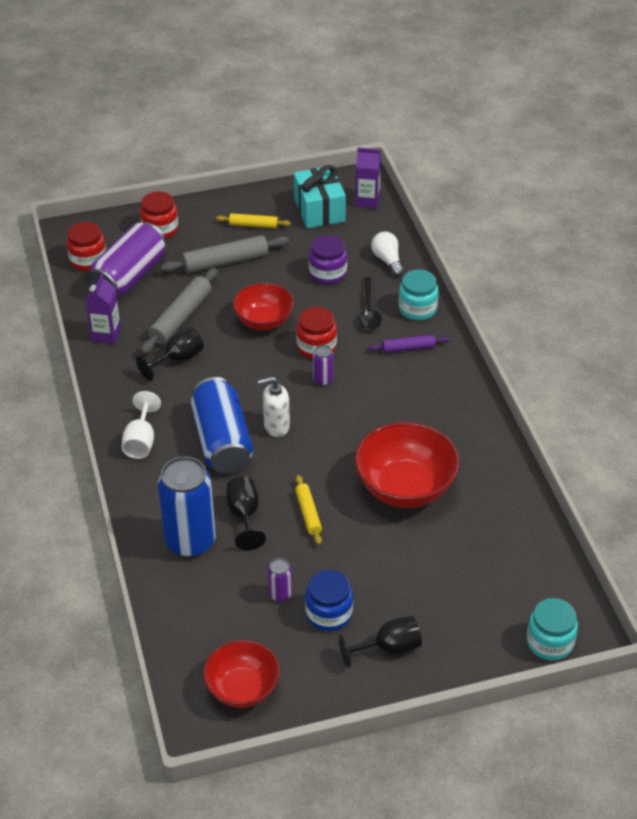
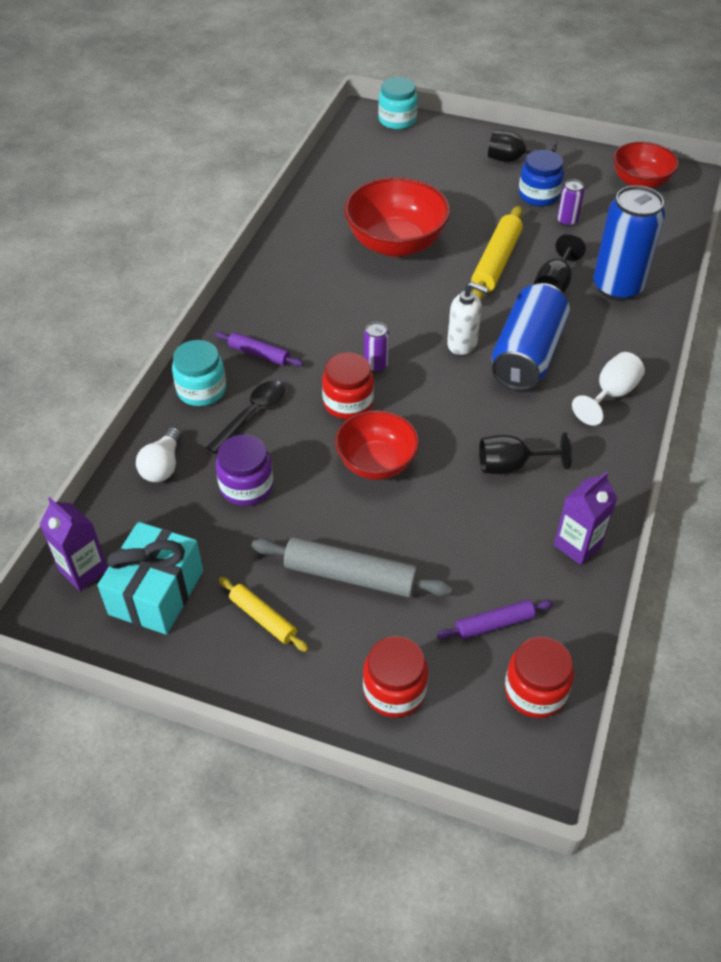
camera: 145 degrees left, 5 degrees up
purple can [86,222,166,297] -> purple rolling pin [437,600,553,640]
grey rolling pin [141,268,218,354] -> none
yellow rolling pin [295,475,322,545] -> yellow rolling pin [471,206,523,301], size x1.72

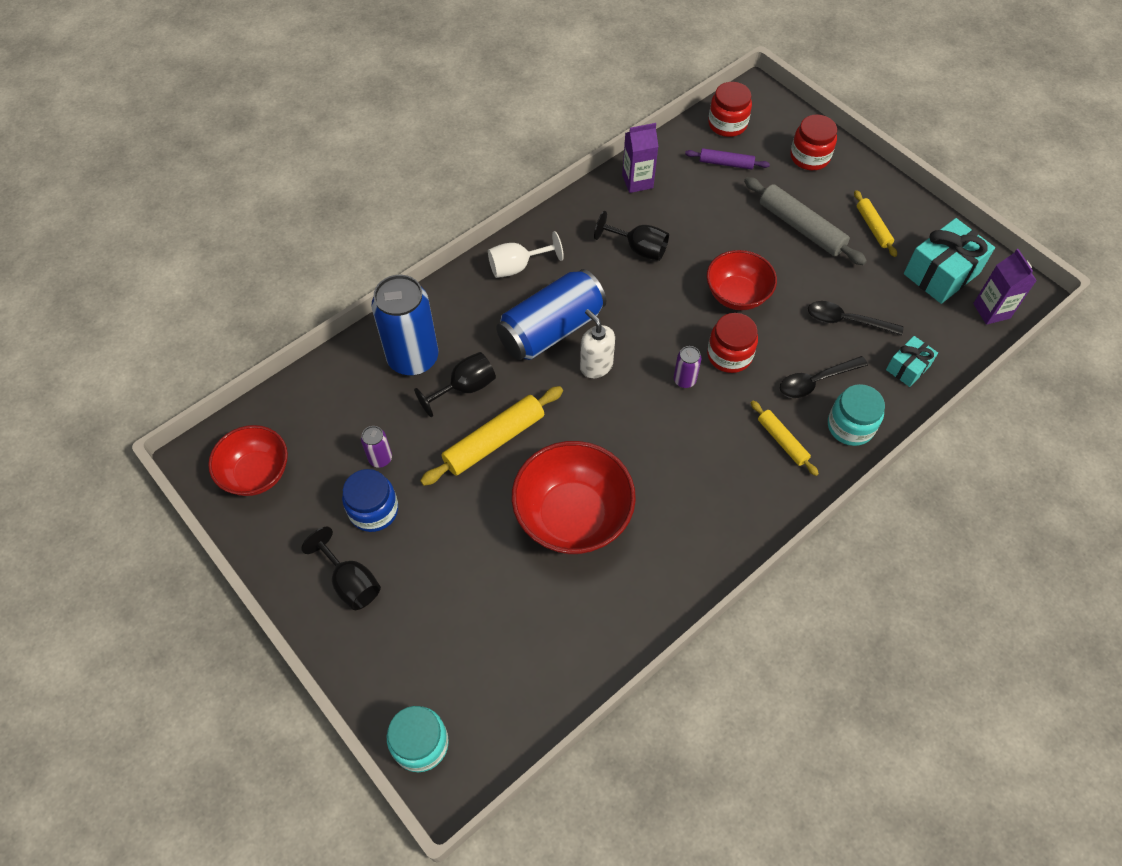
camera: 150 degrees left, 10 degrees up
white light bulb [136,427,182,482] -> turquoise gift [886,336,938,387]
purple rolling pin [215,332,304,367] -> yellow rolling pin [751,401,819,476]
purple jar [216,435,273,506] -> black spoon [808,301,903,336]

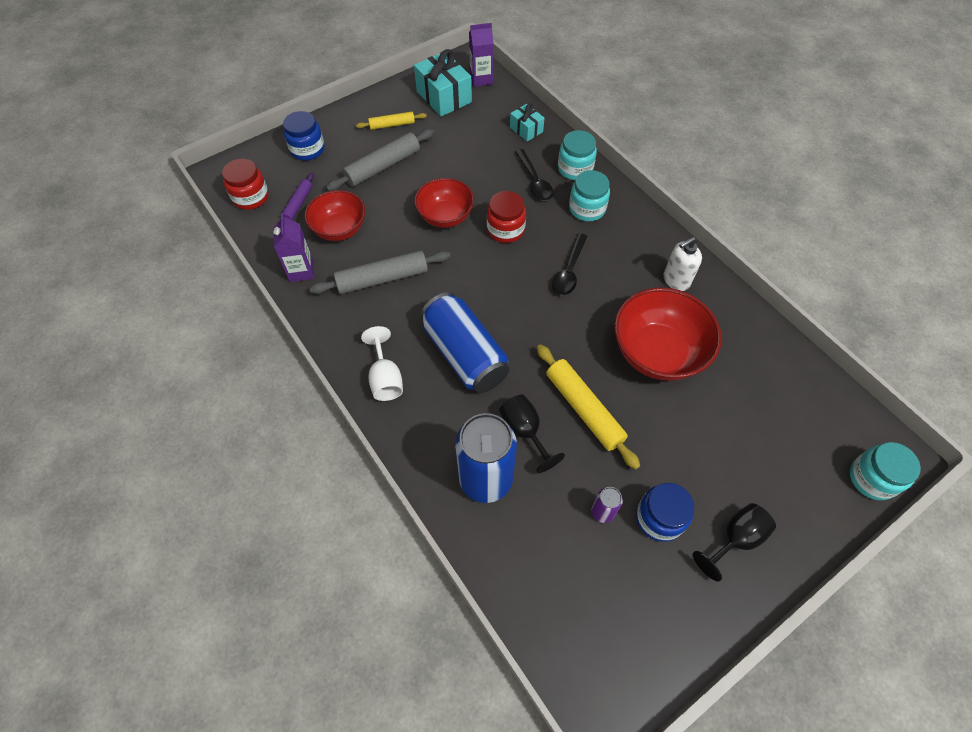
camera: 85 degrees left, 0 degrees up
red bowl [208,425,288,496] -> red bowl moved to [305,190,366,241]
white soap dispenser [580,309,615,378] -> white soap dispenser moved to [664,237,702,291]
black goblet [594,211,669,261] -> grey rolling pin [310,250,451,294]
purple can [674,346,701,388] -> none
yellow rolling pin [751,401,819,476] -> turquoise jar [569,170,610,221]
red jar [790,115,837,170] -> blue jar [283,111,325,161]
black spoon [808,301,903,336] -> black spoon moved to [552,233,587,295]

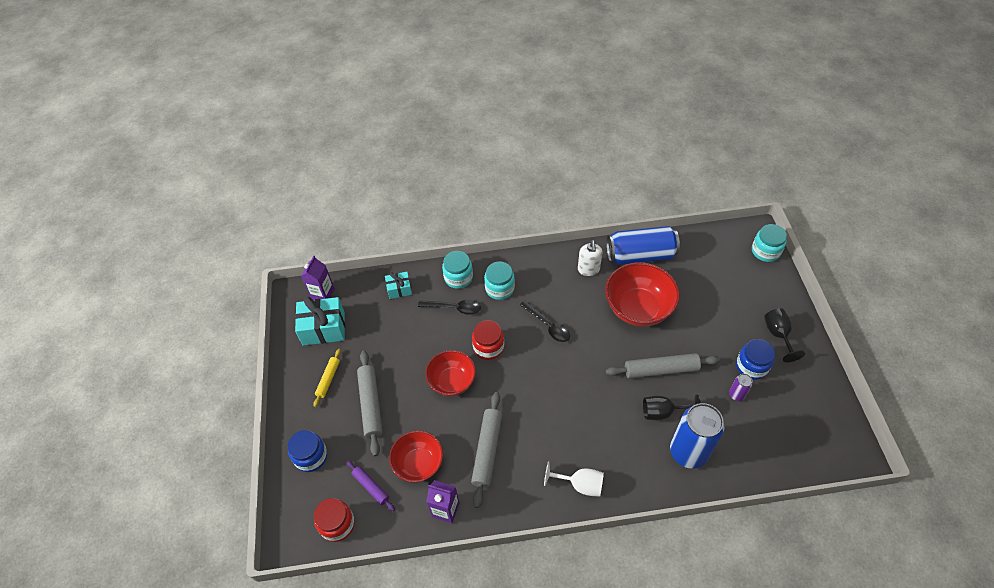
camera: 60 degrees left, 5 degrees down
blue can [420,292,509,393] -> blue can moved to [607,226,680,265]
yellow rolling pin [537,344,640,469] -> grey rolling pin [606,353,720,379]

